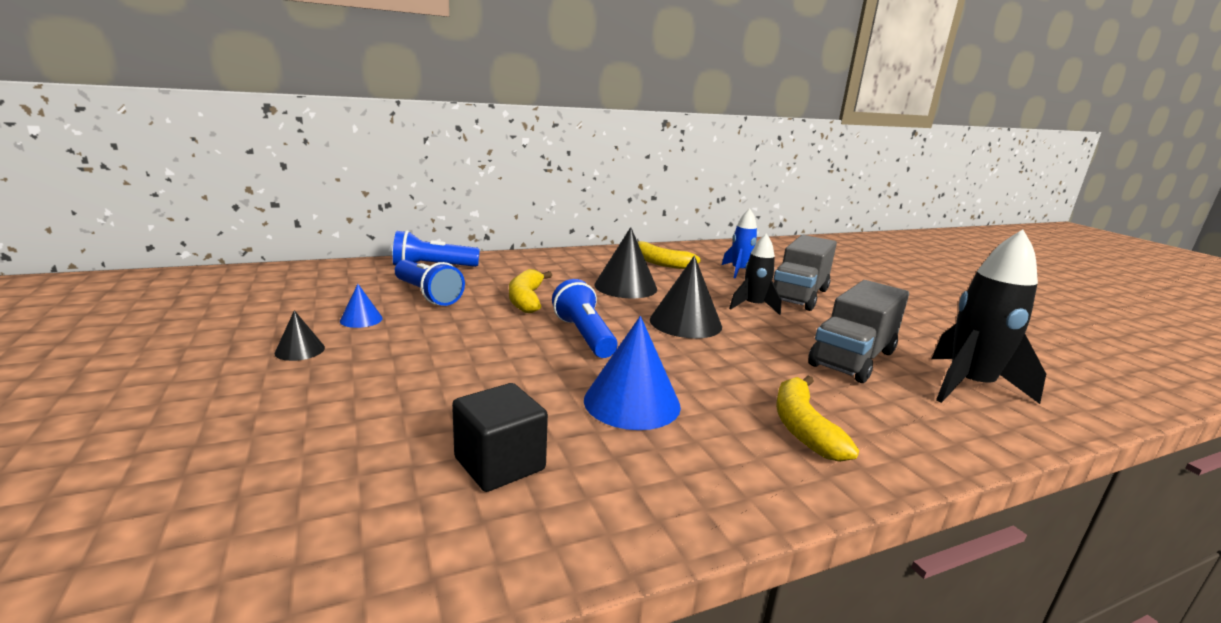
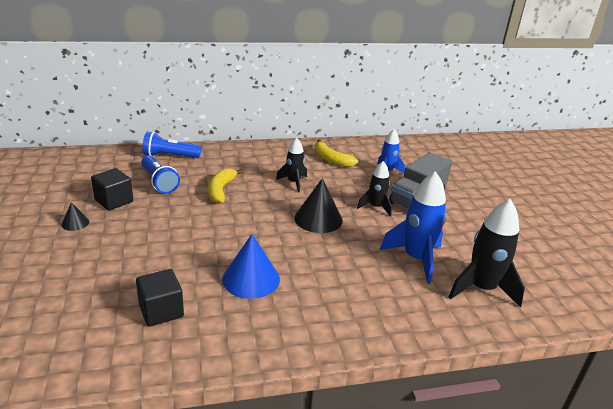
camera: 10 degrees right, 10 degrees up
blue cone [340,284,383,328] -> black cube [91,168,133,211]
blue flashlight [552,279,618,358] -> none
black cone [594,227,657,298] -> black rocket [276,138,307,192]
yellow banana [776,375,859,462] -> none
grey truck [808,280,909,383] -> blue rocket [380,171,447,284]

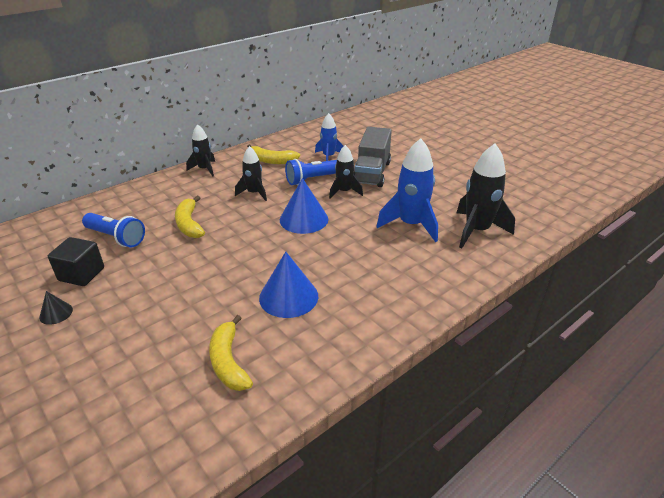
camera: 25 degrees left, 5 degrees up
black cube [136,269,184,327] -> yellow banana [209,315,253,391]
blue flashlight [142,132,201,158] -> blue flashlight moved to [285,159,337,185]
black cone [294,178,343,233] -> blue cone [280,178,328,234]
none -> black rocket [186,124,215,177]

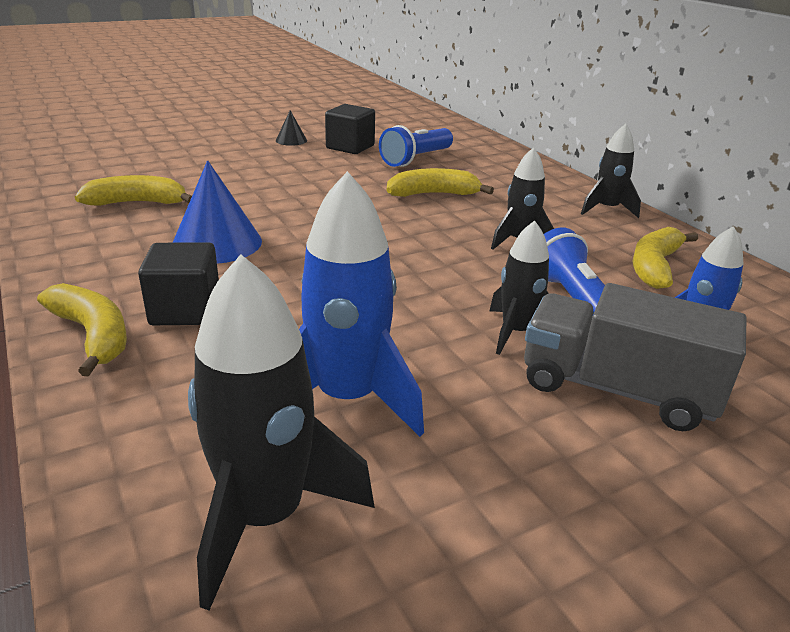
camera: 100 degrees right, 5 degrees down
blue cone [280,178,328,234] -> none
none -> yellow banana [37,283,127,377]
none -> black cube [138,243,219,325]

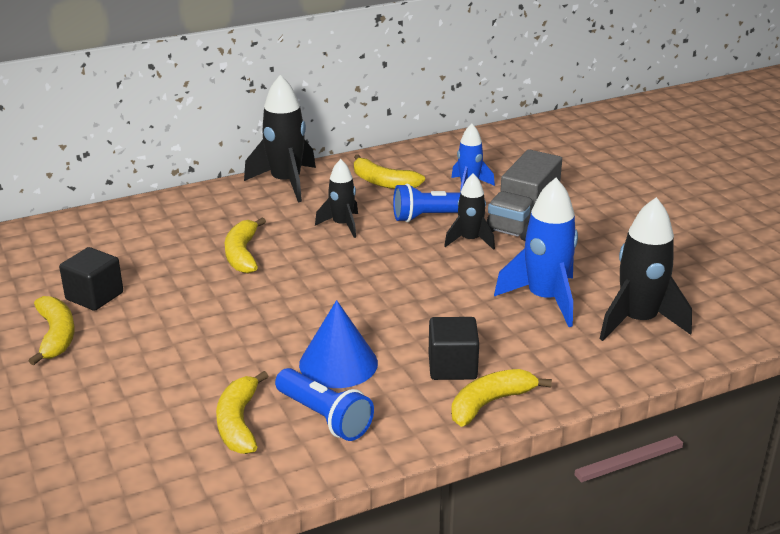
camera: 85 degrees left, 0 degrees up
black cone [276,110,307,146] -> yellow banana [29,296,75,365]
blue flashlight [379,125,453,167] -> blue flashlight moved to [275,368,374,441]
black rocket [581,124,641,218] -> black rocket [244,75,316,202], size x1.66

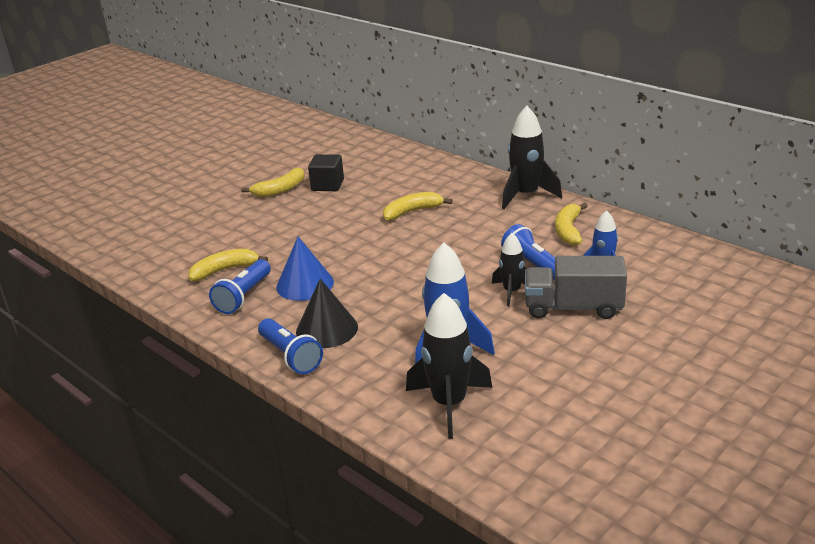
camera: 70 degrees right, 0 degrees up
black rocket [315,159,358,238] -> none
black cube [429,317,479,380] -> black cone [296,279,358,348]
yellow banana [451,369,552,427] -> blue flashlight [258,318,323,374]

